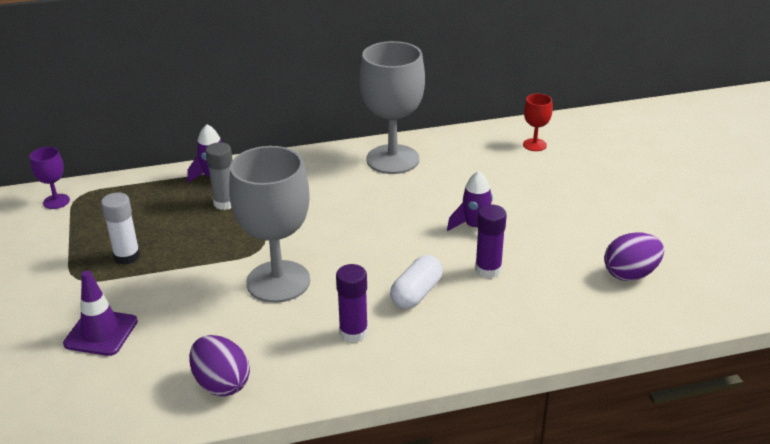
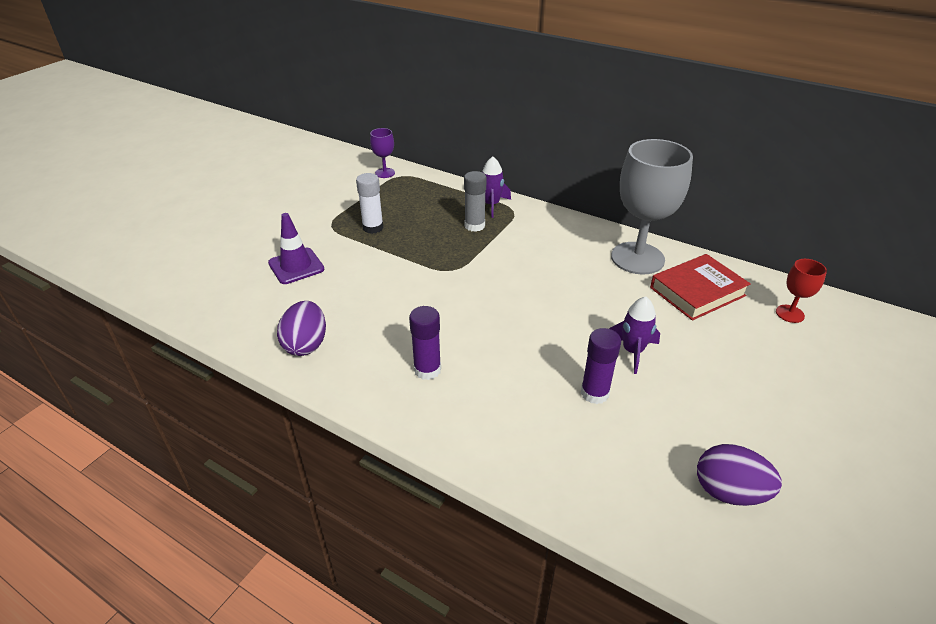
camera: 45 degrees right, 5 degrees up
grey goblet [229,146,310,303] -> none
white capsule [390,255,443,309] -> none
none -> red book [650,254,751,321]

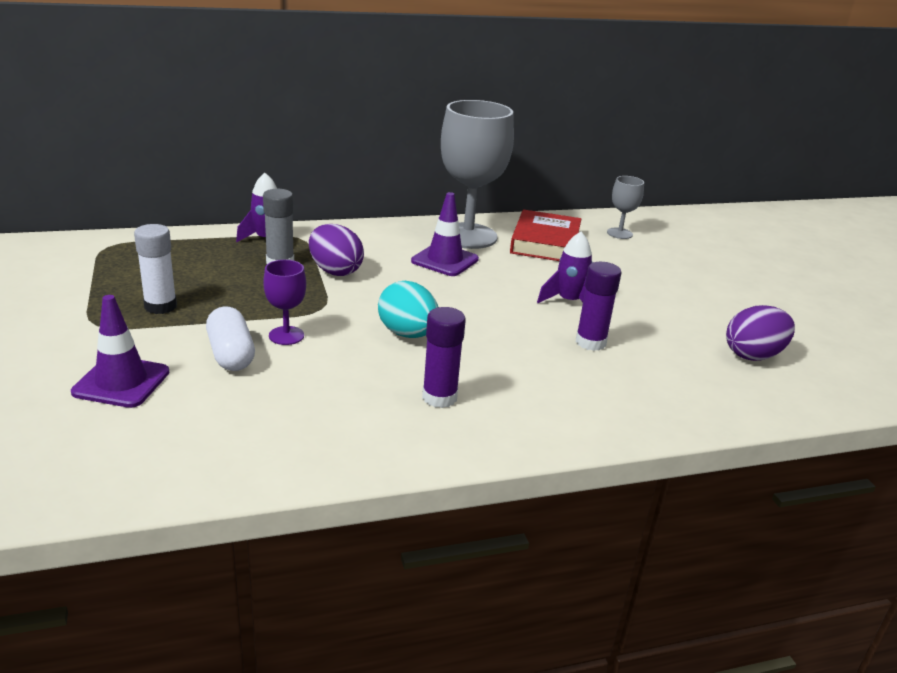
camera: 50 degrees left, 10 degrees down
purple egg [277,301,326,356] -> purple egg moved to [309,224,364,276]
purple goblet [370,128,395,178] -> purple goblet moved to [263,260,306,345]
red goblet [776,259,827,323] -> grey goblet [607,176,644,239]
none -> white capsule [206,307,255,371]
none -> turquoise egg [378,281,438,338]
none -> purple traffic cone [411,192,479,276]

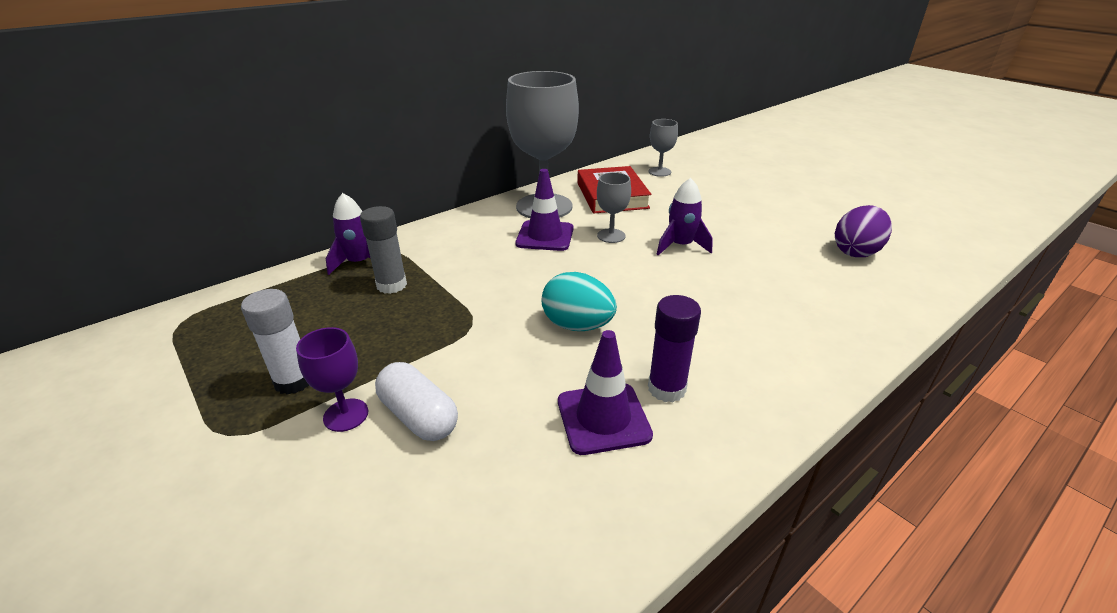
camera: 20 degrees left, 5 degrees up
purple traffic cone [71,295,170,408] -> purple traffic cone moved to [558,330,653,455]
purple goblet [263,260,306,345] -> purple goblet moved to [296,327,368,432]
purple egg [309,224,364,276] -> none
purple glue stick [576,262,621,351] -> none
none -> grey goblet [597,172,631,243]

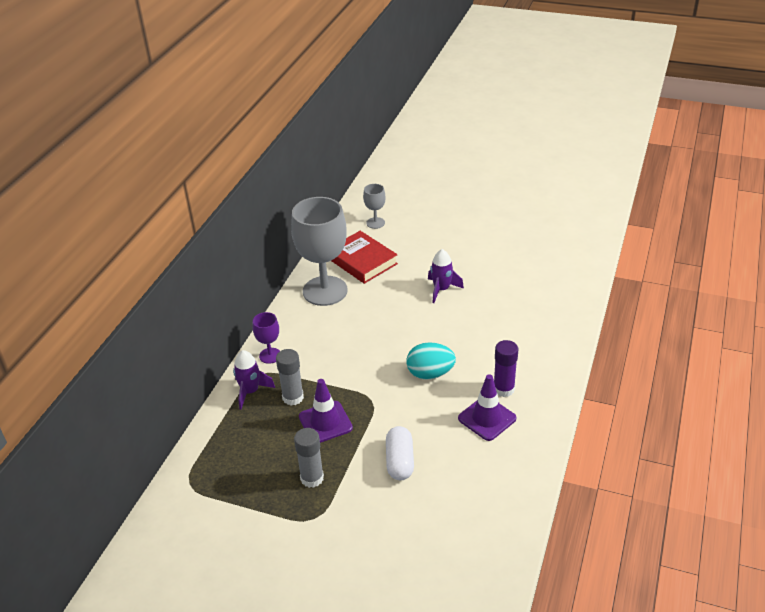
camera: 30 degrees left, 5 degrees up
white glue stick [241,289,309,395] -> grey glue stick [294,428,324,488]
purple goblet [296,327,368,432] -> purple goblet moved to [253,312,280,364]
white capsule [375,362,458,441] -> white capsule turned 75 degrees clockwise [386,426,414,480]
purple traffic cone [515,169,573,251] -> purple traffic cone moved to [299,379,353,443]
grey goblet [597,172,631,243] -> none
purple egg [835,205,892,257] -> none

